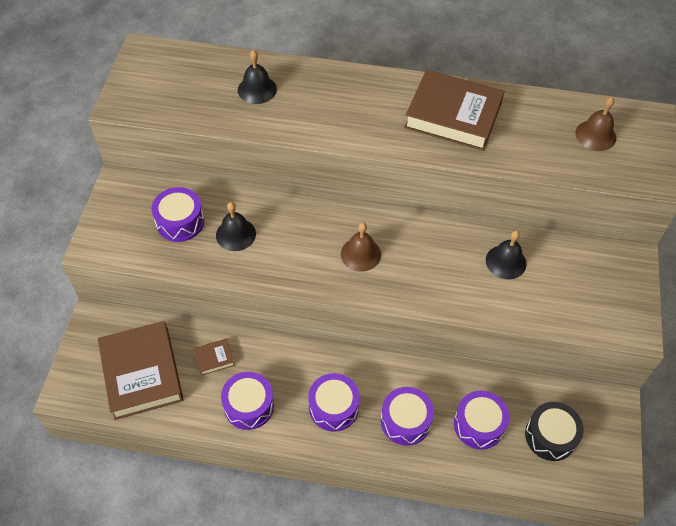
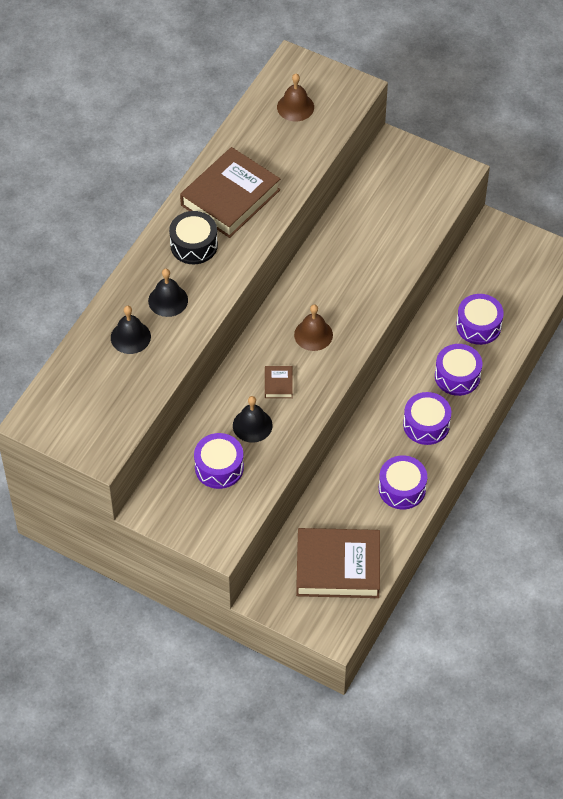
camera: 70 degrees left, 0 degrees up
brown book [194,339,235,376] -> brown book moved to [265,366,293,398]
black bell [486,230,526,279] -> black bell moved to [148,269,188,317]
black drum [525,402,584,461] -> black drum moved to [169,211,218,264]

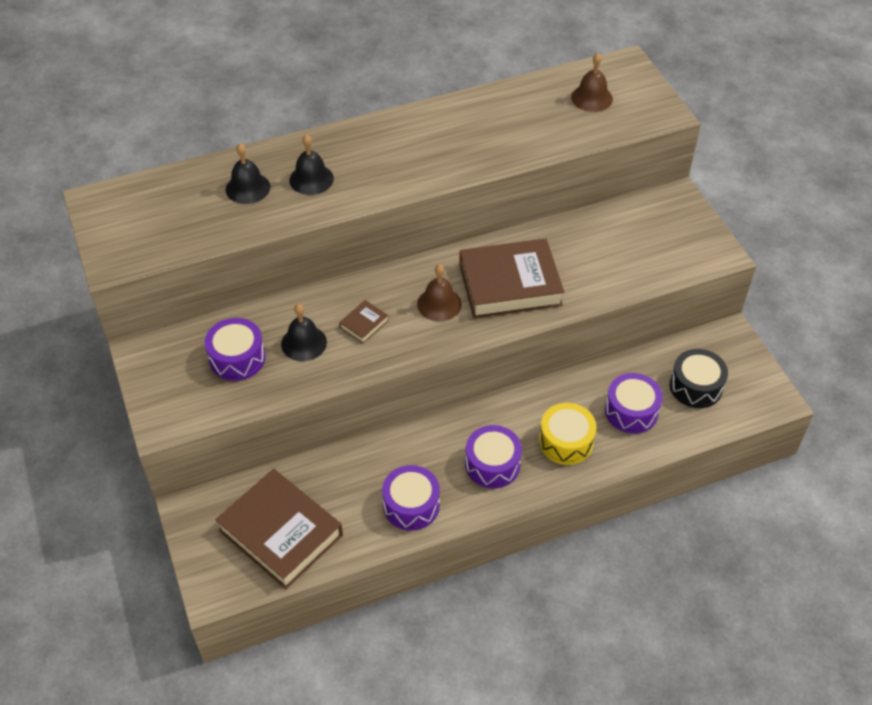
camera: 40 degrees right, 5 degrees down
black drum [169,211,218,264] -> black drum moved to [670,349,728,408]
brown book [180,147,280,238] -> brown book moved to [459,239,564,318]
purple drum [435,344,482,396] -> yellow drum [539,403,597,465]

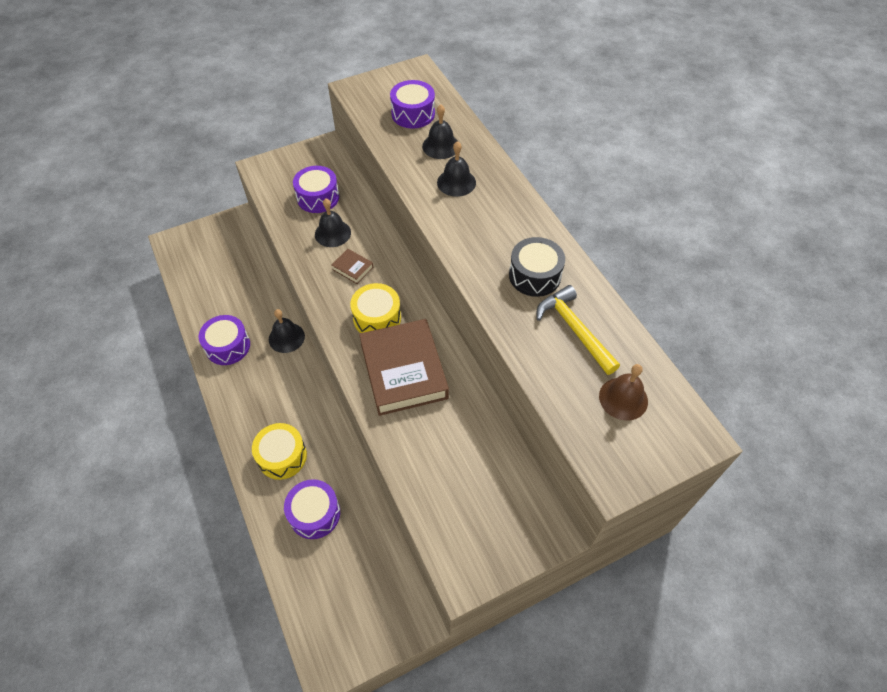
camera: 85 degrees right, 5 degrees up
brown book [215,469,343,589] -> none
brown bell [417,264,462,321] -> yellow drum [350,283,401,333]
purple drum [465,425,522,488] -> purple drum moved to [390,80,435,129]
black drum [670,349,728,408] -> black drum moved to [509,237,565,297]
none -> black bell [269,309,305,353]
none -> yellow hammer [536,285,620,375]

